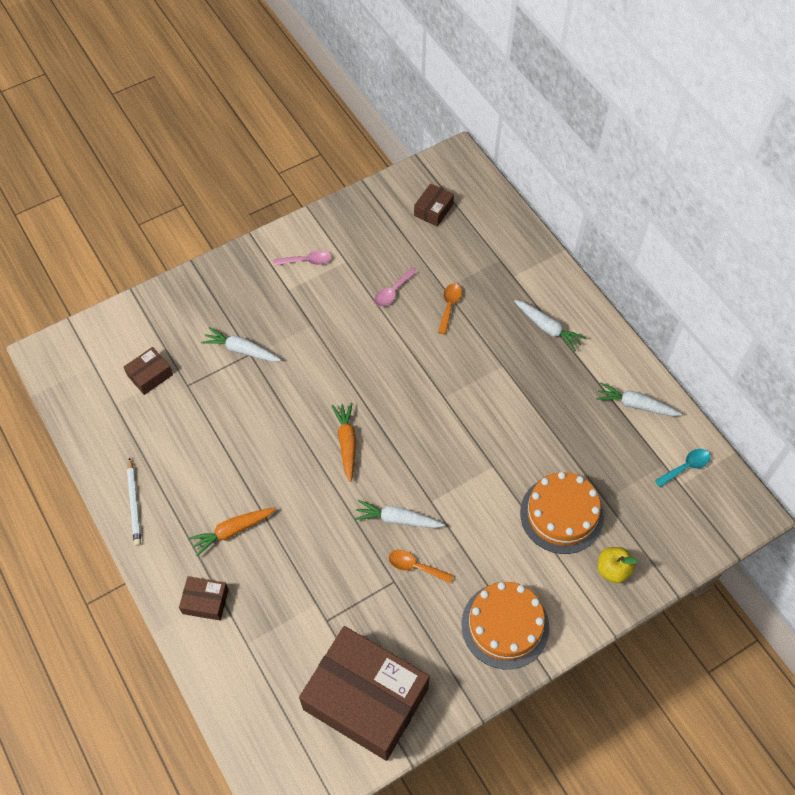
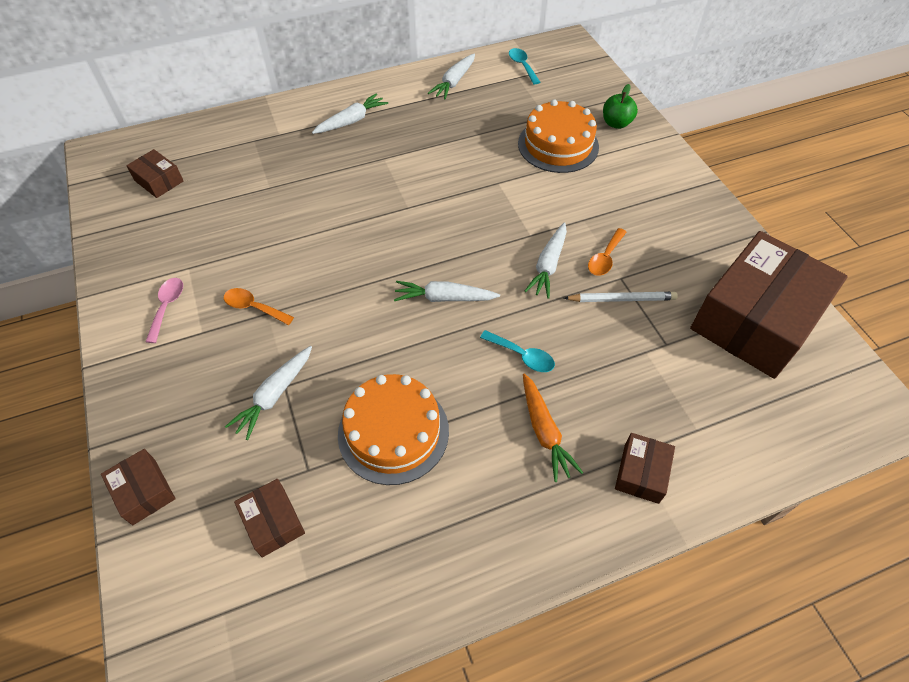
camera: 80 degrees left, 5 degrees down
white pencil [127,457,141,546] -> white pencil moved to [564,292,678,302]
orange carrot [332,403,356,482] -> white carrot [394,281,500,302]
pink spoon [374,268,417,307] -> none
orange spoon [438,283,462,334] -> orange spoon moved to [224,288,294,325]
orange cake [461,582,549,669] -> orange cake moved to [338,374,449,485]
yellow apple [598,547,638,583] -> green apple [603,84,638,129]
none -> brown box [101,449,176,525]
none -> turquoise spoon [480,330,555,372]

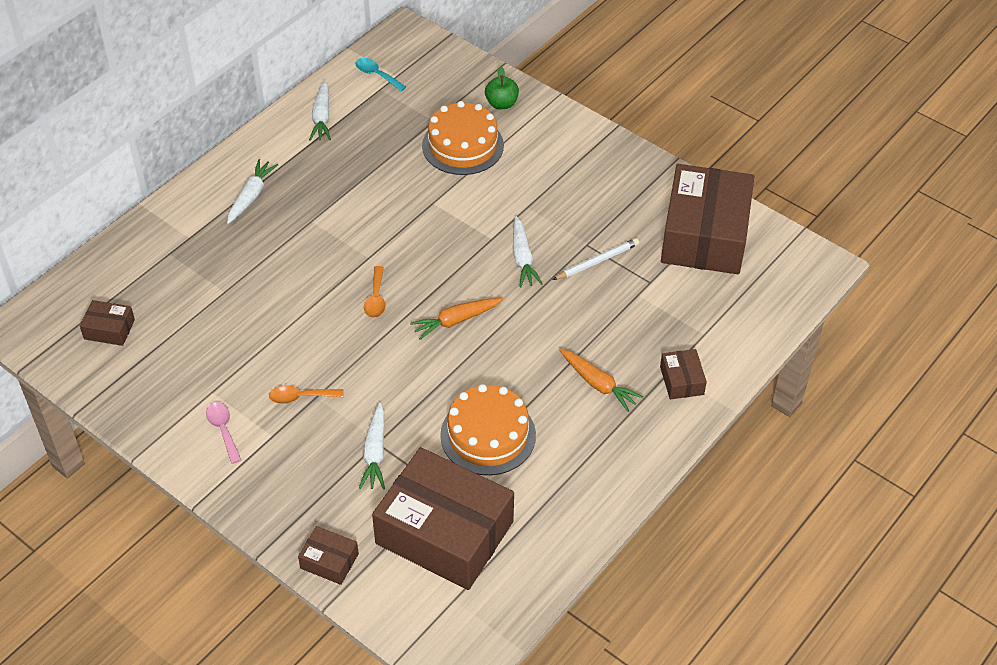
camera: 30 degrees left, 5 degrees down
brown box [234,479,305,557] -> brown box [372,447,514,590], size x2.38
white carrot [394,281,500,302] -> orange carrot [410,298,503,340]
turquoise spoon [480,330,555,372] -> none
orange spoon [588,228,627,276] -> orange spoon moved to [364,266,386,318]

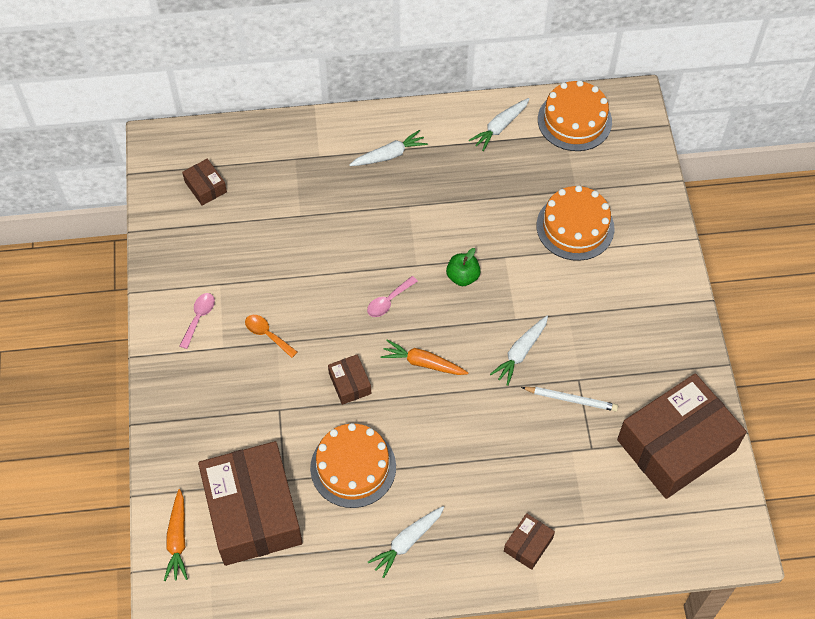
camera: 45 degrees right, 10 degrees up
brown box [298,526,359,585] -> brown box moved to [328,355,371,405]
turquoise spoon [355,58,406,91] -> orange cake [538,80,612,151]
white carrot [359,402,385,489] -> white carrot moved to [368,506,444,578]
orange spoon [364,266,386,318] -> pink spoon [367,276,418,317]
green apple [485,66,519,109] -> green apple moved to [446,248,481,286]
orange carrot [559,349,643,412] -> orange carrot moved to [164,489,188,581]

